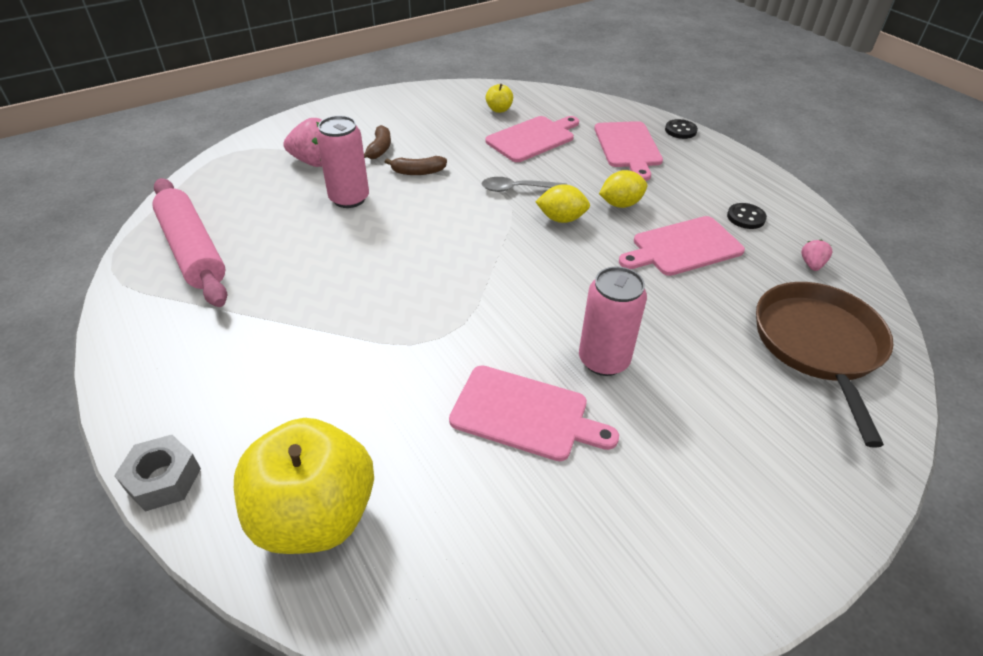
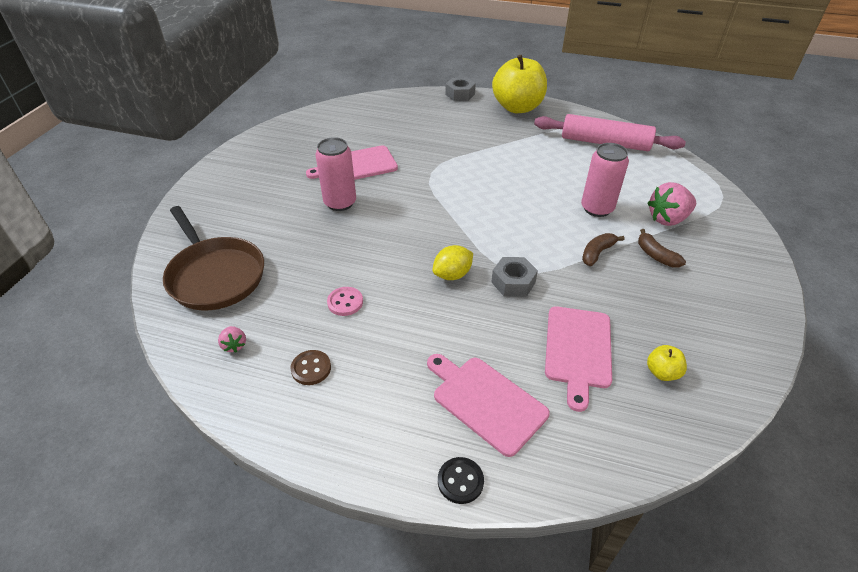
camera: 140 degrees right, 0 degrees up
yellow apple [234,418,374,554] -> yellow apple moved to [492,55,547,113]
grey spoon [482,177,567,192] -> grey nut [491,257,538,297]
yellow lemon [599,170,647,208] -> none
pink cutting board [619,216,745,276] -> pink button [327,287,363,316]
black button [727,203,767,229] -> brown button [290,350,331,385]

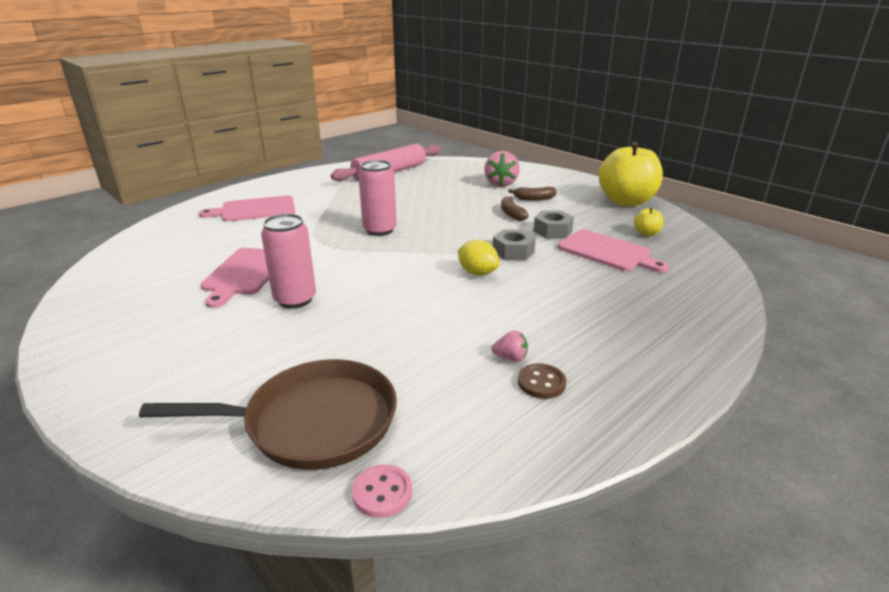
camera: 60 degrees left, 15 degrees down
pink strawberry [218,326,246,352] -> pink strawberry moved to [491,330,528,362]
pink button [327,287,363,316] -> pink button moved to [352,464,412,518]
pink cutting board [427,354,550,457] -> pink cutting board moved to [199,195,295,222]
yellow lemon [433,245,473,280] -> yellow lemon turned 45 degrees counterclockwise [458,240,500,276]
black button [438,457,484,504] -> none
grey nut [445,77,476,101] -> grey nut moved to [533,210,574,239]
yellow apple [492,55,547,113] -> yellow apple moved to [599,142,663,206]
pink can [581,143,629,217] -> pink can moved to [358,160,397,236]

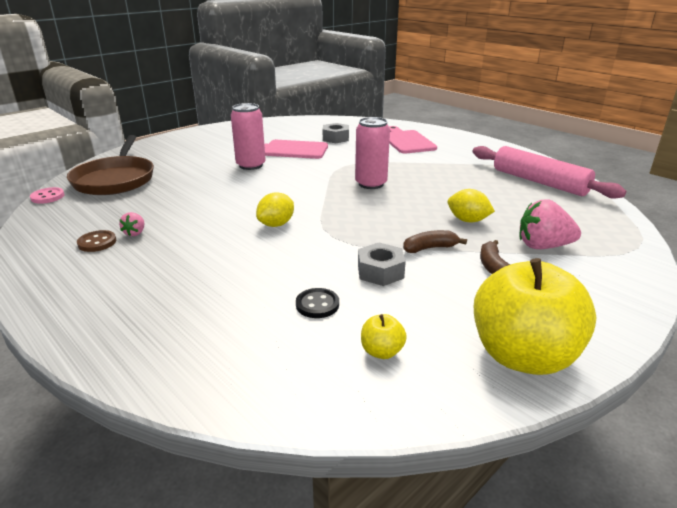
camera: 90 degrees right, 0 degrees up
grey nut [493,229,536,260] -> grey nut moved to [323,123,349,143]
pink cutting board [558,229,669,273] -> black button [296,288,339,318]
none -> yellow lemon [448,189,495,222]

